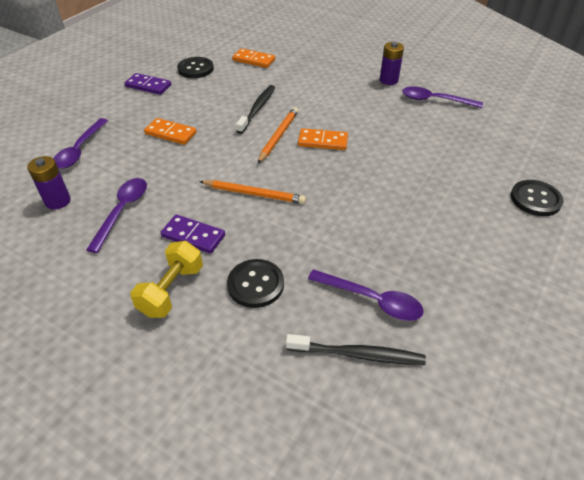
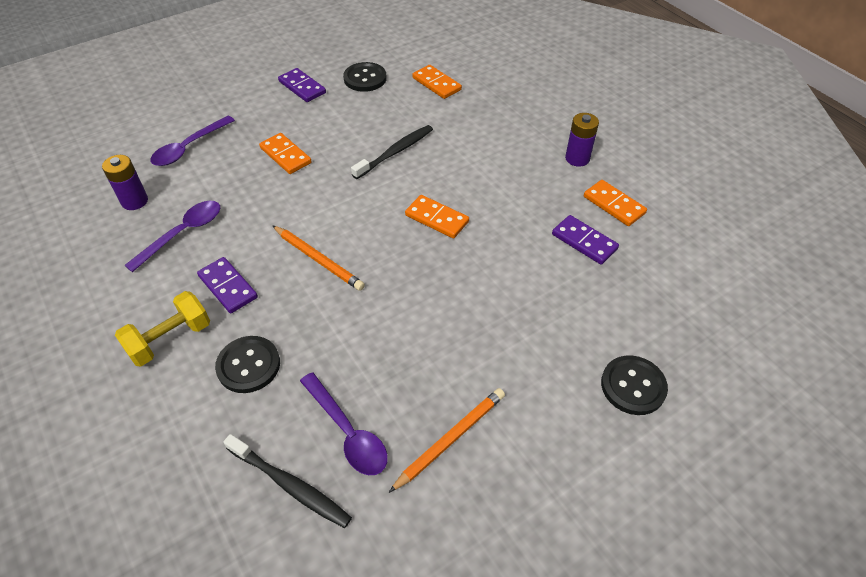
camera: 25 degrees right, 5 degrees up
orange pencil [258,107,298,163] -> orange pencil moved to [389,388,505,493]
purple spoon [402,86,483,108] -> orange domino [584,180,647,226]
none -> purple domino [552,215,619,265]

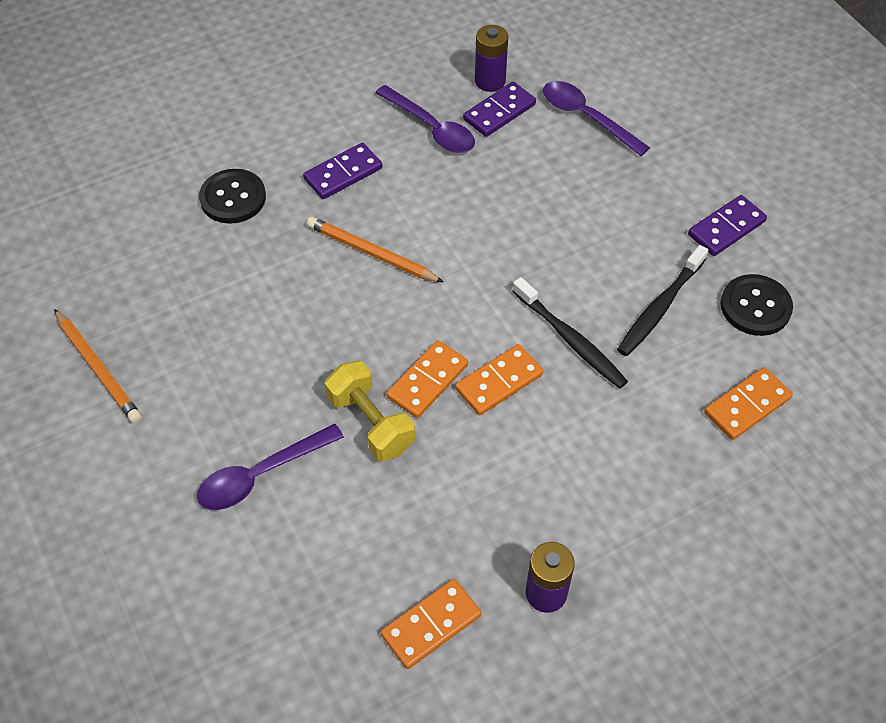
camera: 95 degrees right, 5 degrees up
yellow dumbbell [115,291,210,367] -> yellow dumbbell moved to [325,361,415,461]
black toothbrush [223,434,352,528] -> black toothbrush moved to [617,245,708,356]
orange domino [259,133,312,174] -> orange domino moved to [455,344,543,415]
orange pencil [272,225,365,291] -> orange pencil turned 75 degrees clockwise [307,217,443,282]
purple spoon [300,372,388,475] -> purple spoon moved to [197,424,344,510]
purple domino [552,215,619,265] -> purple domino moved to [463,82,536,137]
black button [601,355,668,415] -> none

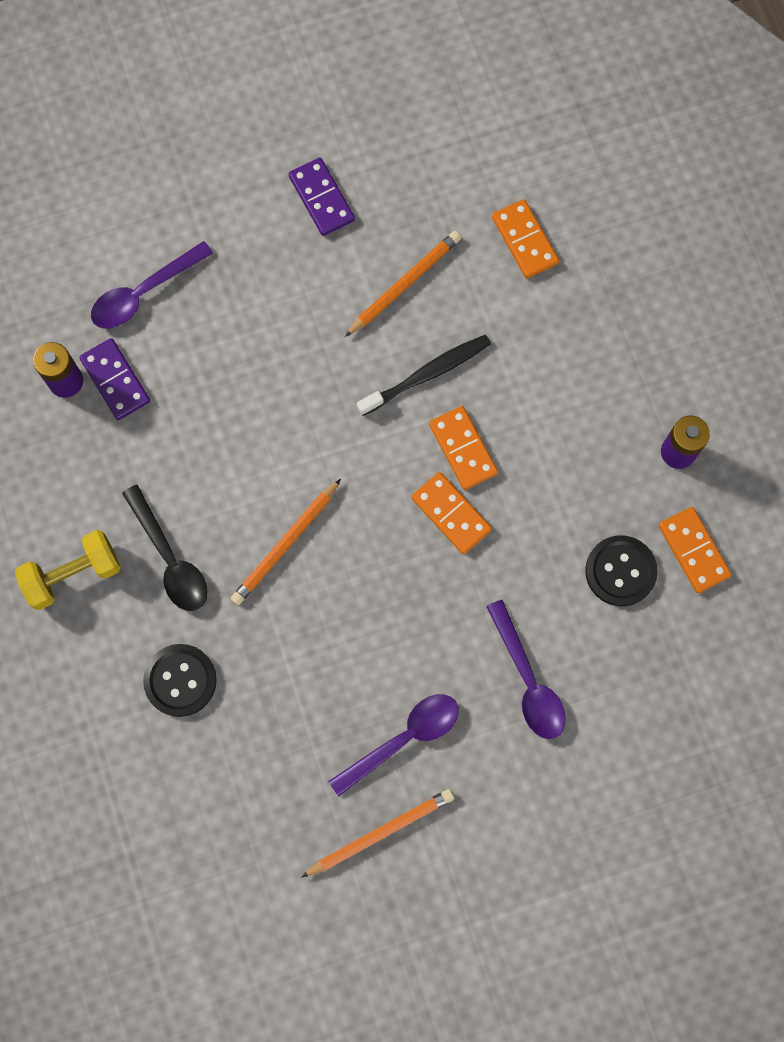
camera: 80 degrees left, 20 degrees up
purple domino [303,143,382,199] -> black spoon [122,485,208,611]
yellow dumbbell [325,361,415,461] -> yellow dumbbell moved to [15,530,121,610]
purple spoon [376,85,475,153] -> purple spoon moved to [328,694,459,796]
black toothbrush [617,245,708,356] -> orange pencil [345,231,461,337]
black button [720,274,793,336] -> black button moved to [585,535,658,606]

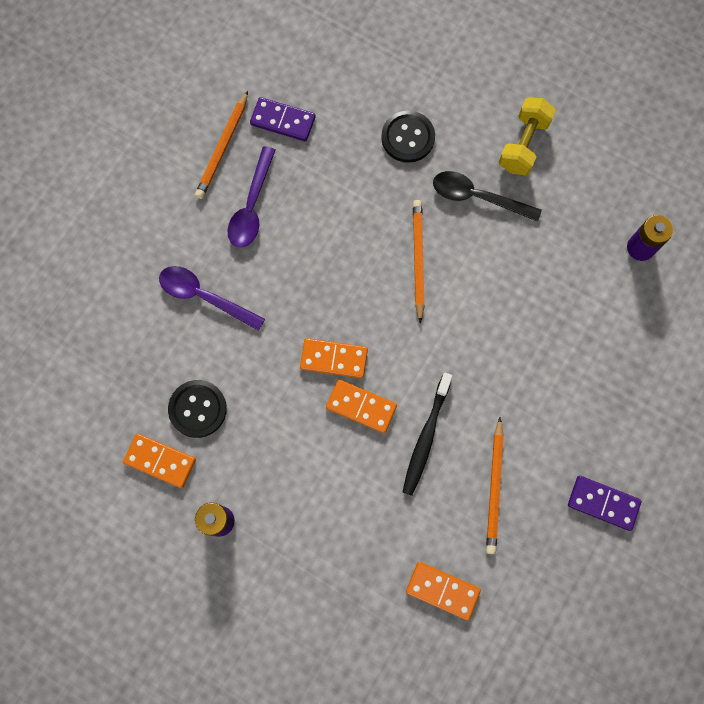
camera: 140 degrees right, 0 degrees up
purple domino [79,338,150,420] -> purple domino moved to [250,97,316,141]
purple spoon [91,241,213,329] -> none

